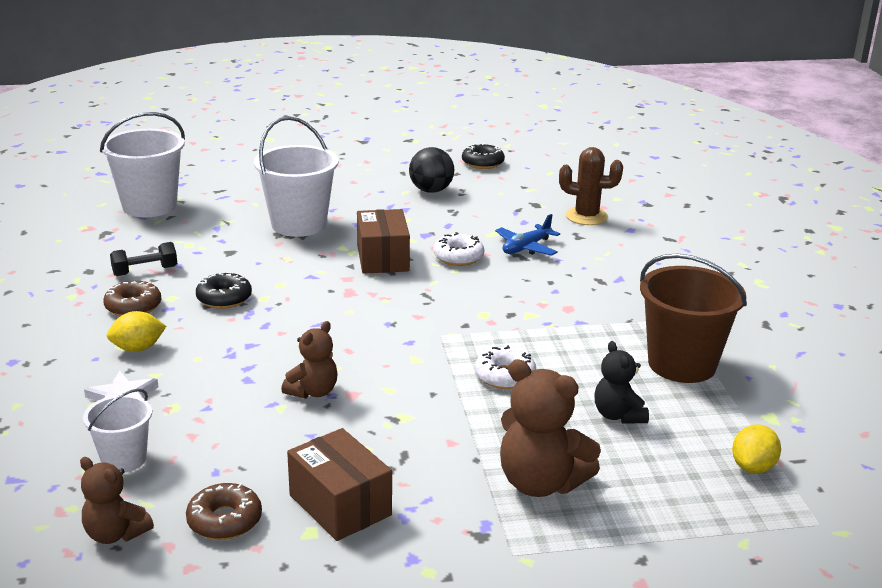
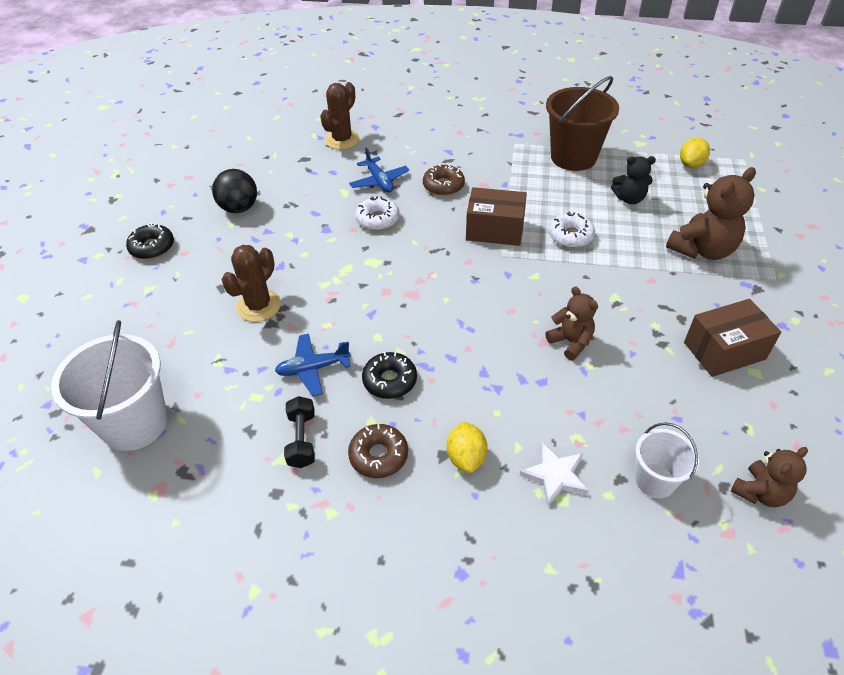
camera: 70 degrees left, 20 degrees up
brown donut [186,483,262,540] -> brown donut moved to [423,164,465,196]
white bucket [254,116,339,237] -> brown cactus [221,245,281,322]
brown box [357,209,410,274] -> brown box moved to [466,187,527,246]
black donut [462,143,505,169] -> black donut moved to [126,223,174,259]
yellow lemon [732,424,781,474] -> yellow lemon turned 75 degrees clockwise [680,138,710,168]
none -> blue plane [275,334,351,397]

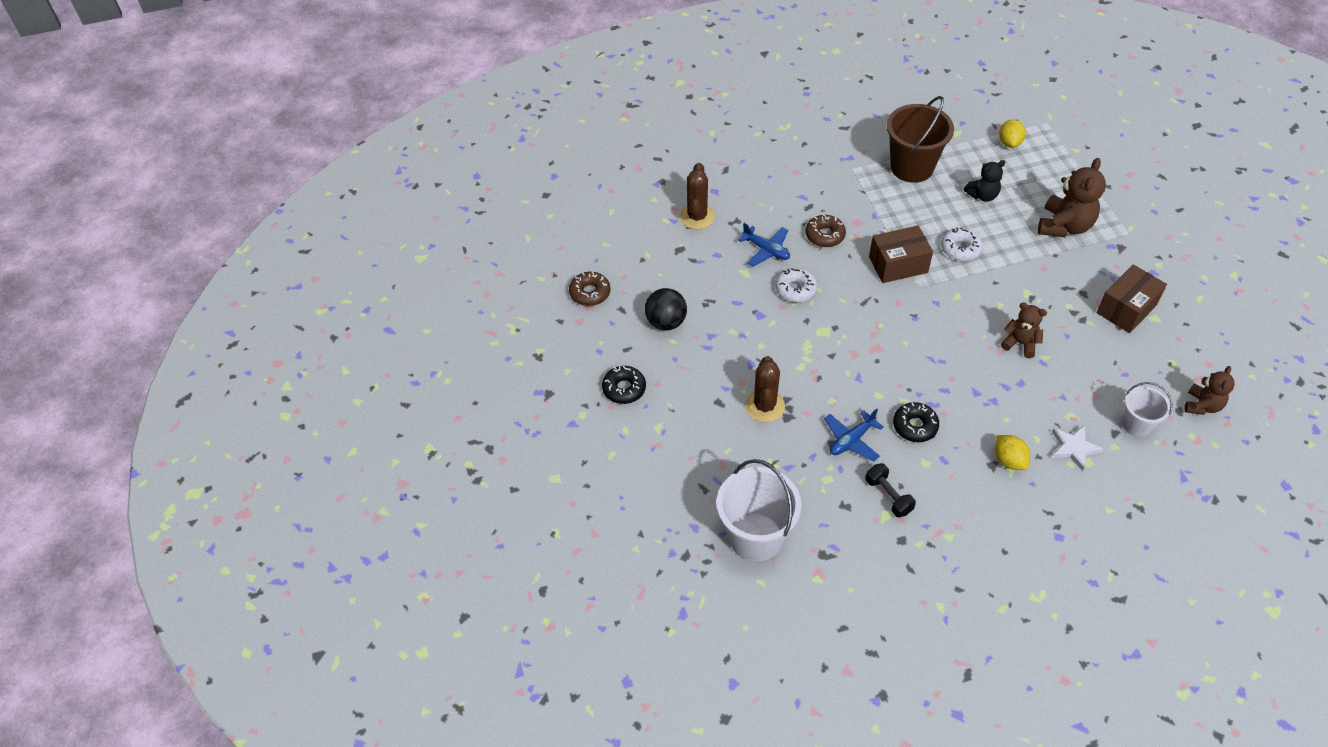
camera: 25 degrees left, 5 degrees up
brown donut [348,424,408,478] -> brown donut moved to [569,272,610,306]

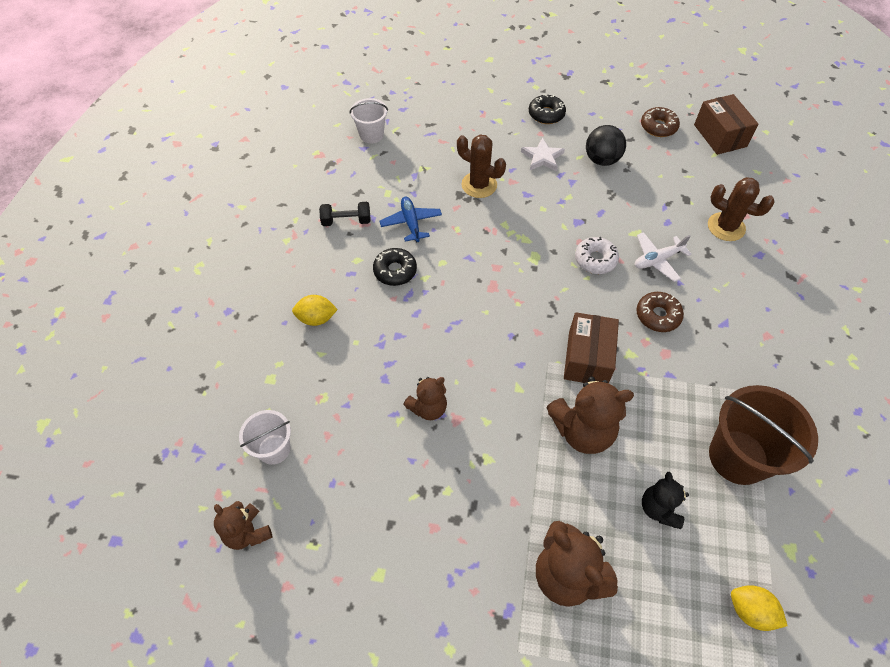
camera: 115 degrees right, 5 degrees up
white bucket [716,459,801,562] -> white bucket [350,98,388,143], size x0.56
blue plane [738,223,790,267] -> white plane [635,232,692,282]
white donut [941,228,983,261] -> brown teddy bear [546,377,634,454]
white star [1052,426,1104,471] -> white star moved to [521,137,565,171]
brown box [1097,264,1167,333] -> brown box moved to [694,94,759,155]

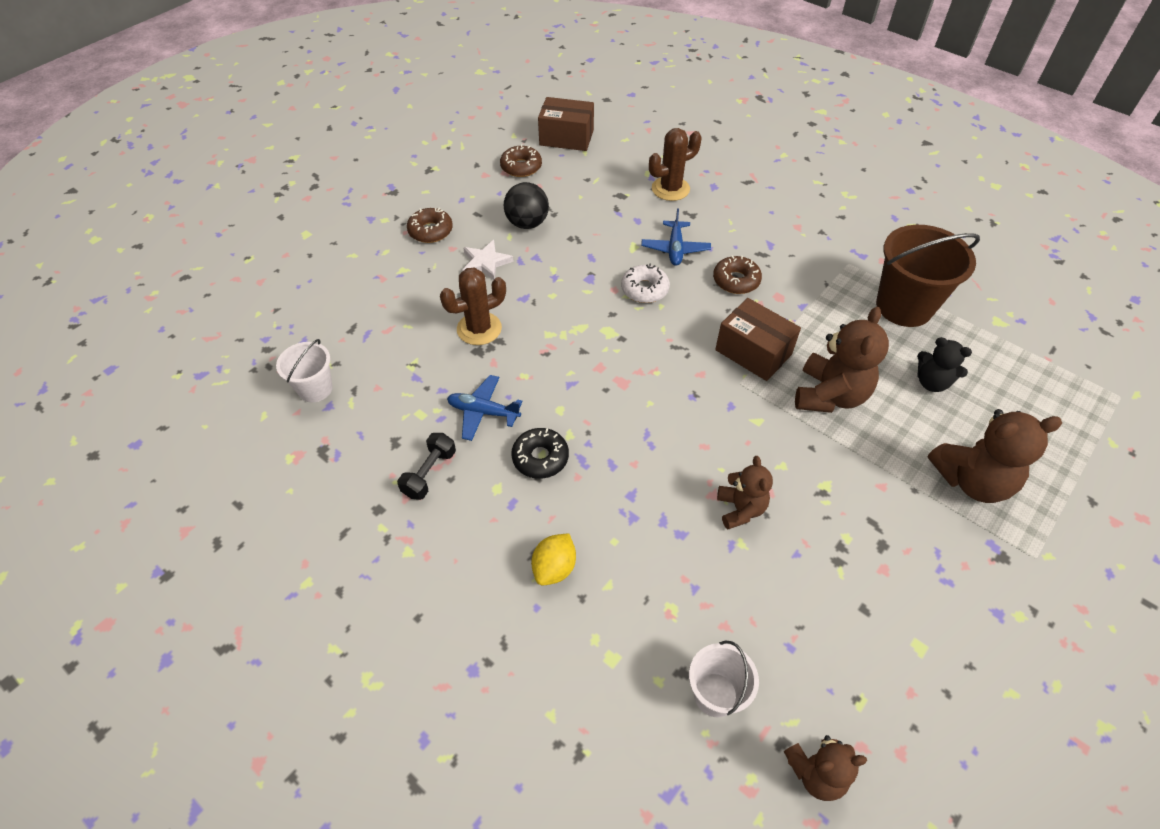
camera: 60 degrees left, 5 degrees down
black donut [529,94,566,124] -> brown donut [407,208,453,243]
white plane [635,232,692,282] -> blue plane [641,208,711,266]
yellow lemon [731,585,787,631] -> none

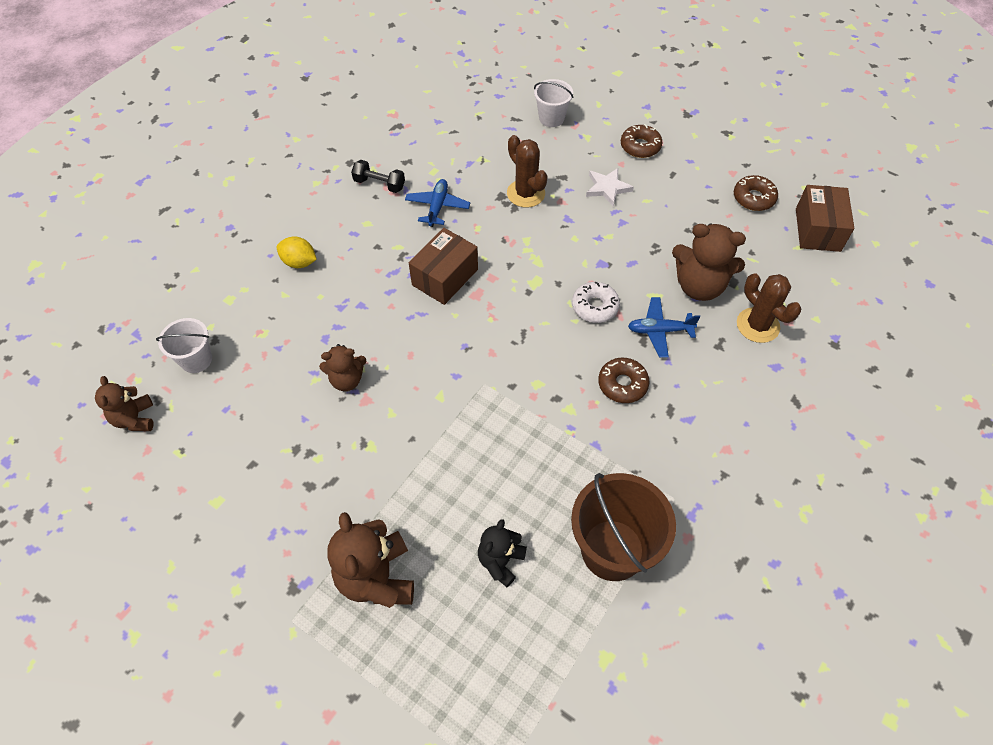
camera: 85 degrees right, 5 degrees up
white bucket [276,339,333,402] -> white bucket moved to [534,79,573,127]
black ball [504,182,549,229] -> none
black donut [511,428,569,479] -> none
brown box [715,298,801,381] -> brown box moved to [409,228,478,305]
brown teddy bear [795,307,889,413] -> brown teddy bear moved to [672,224,746,301]

